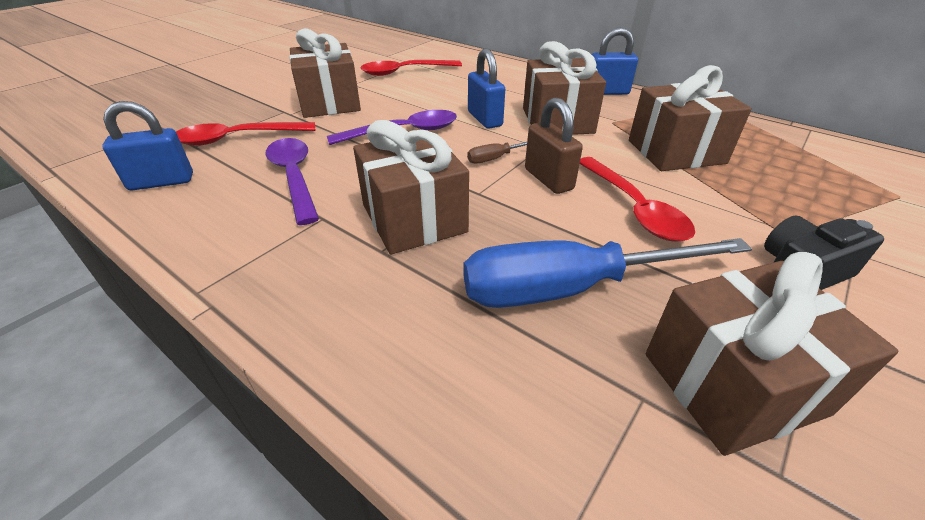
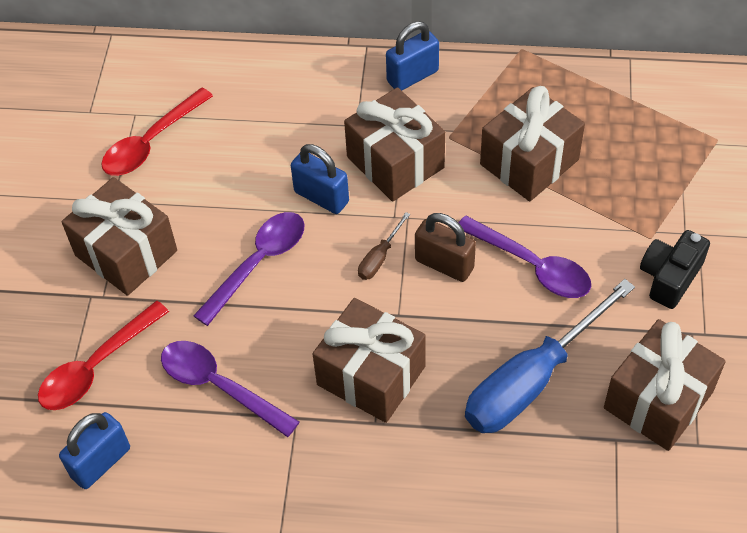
camera: 30 degrees left, 15 degrees up
red spoon [580,157,695,242] -> purple spoon [459,216,591,298]

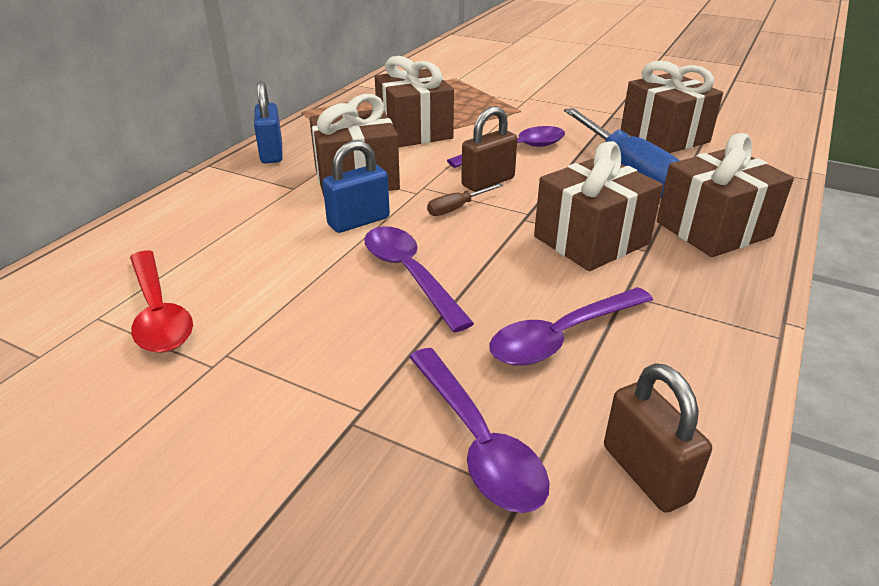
camera: 70 degrees left, 20 degrees down
red spoon [38,301,169,410] -> purple spoon [409,348,550,513]
blue padlock [59,412,130,489] -> brown padlock [604,363,712,513]
brown gift [62,177,177,296] -> brown gift moved to [657,133,794,257]
brown screwdriver [358,212,410,280] -> brown screwdriver turned 90 degrees clockwise [427,183,503,216]
black camera [640,230,710,309] -> none

